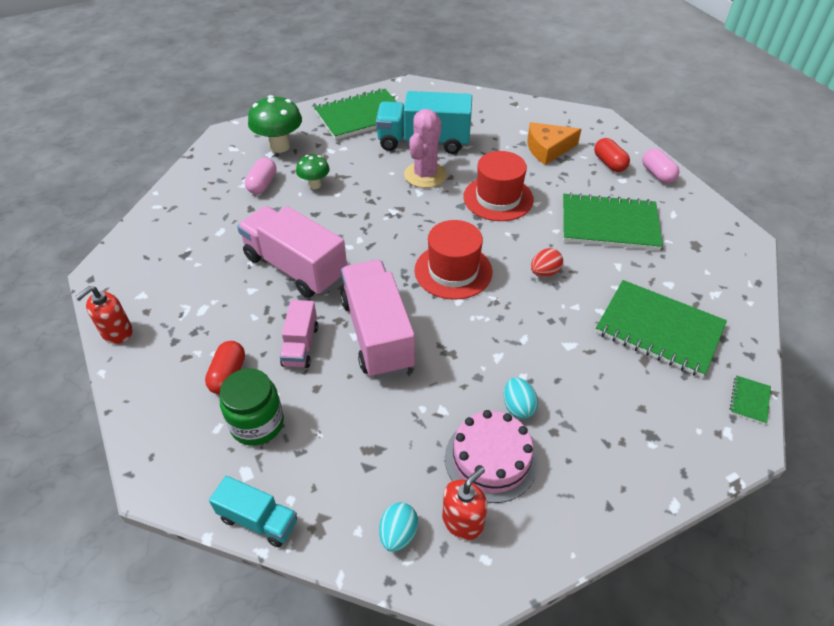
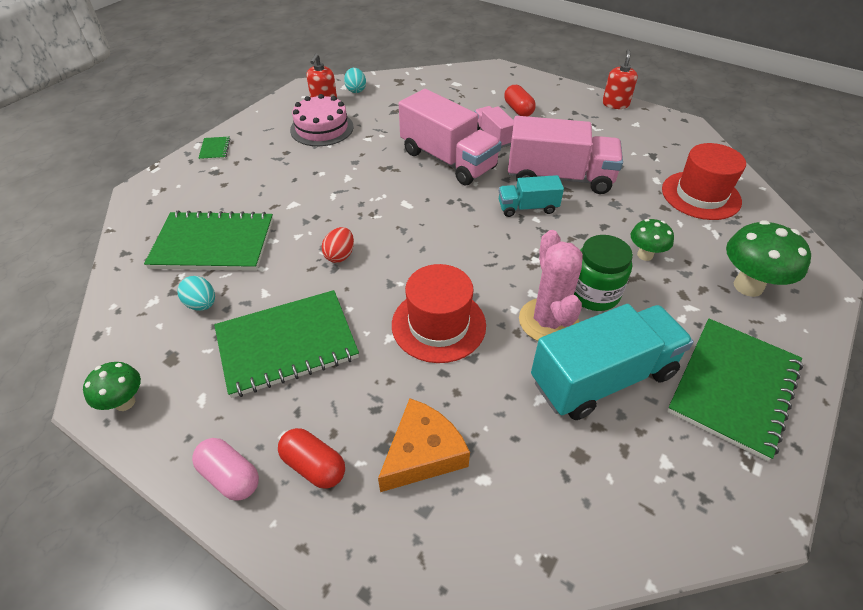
camera: 150 degrees right, 0 degrees up
turquoise truck [209,476,297,547] -> turquoise truck moved to [499,175,564,217]
green jar [220,368,284,446] -> green jar moved to [574,235,633,311]
pink capsule [245,158,277,194] -> none
red hat [414,220,492,300] -> red hat moved to [662,143,746,220]
turquoise egg [504,377,538,419] -> turquoise egg moved to [177,276,215,311]
green notebook [730,375,771,424] -> green notebook moved to [198,137,230,160]
none -> green mushroom [83,362,141,411]

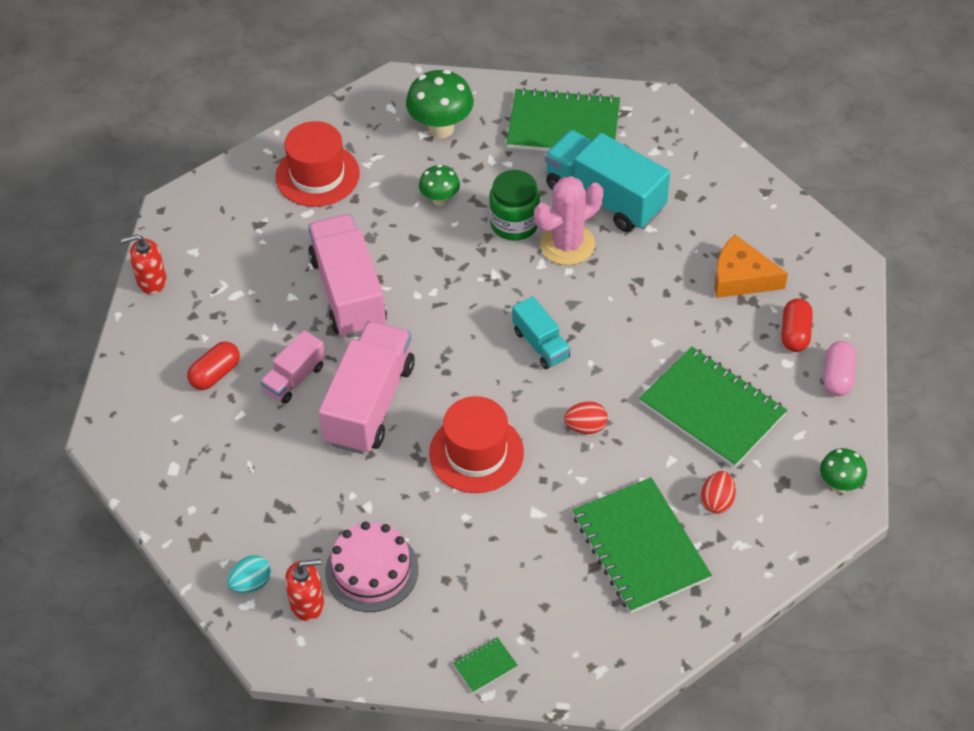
camera: 115 degrees left, 5 degrees up
turquoise egg [177,276,215,311] -> red egg [701,471,736,514]
red hat [392,264,486,363] -> red hat moved to [429,396,524,493]
turquoise truck [499,175,564,217] -> turquoise truck moved to [512,296,570,369]

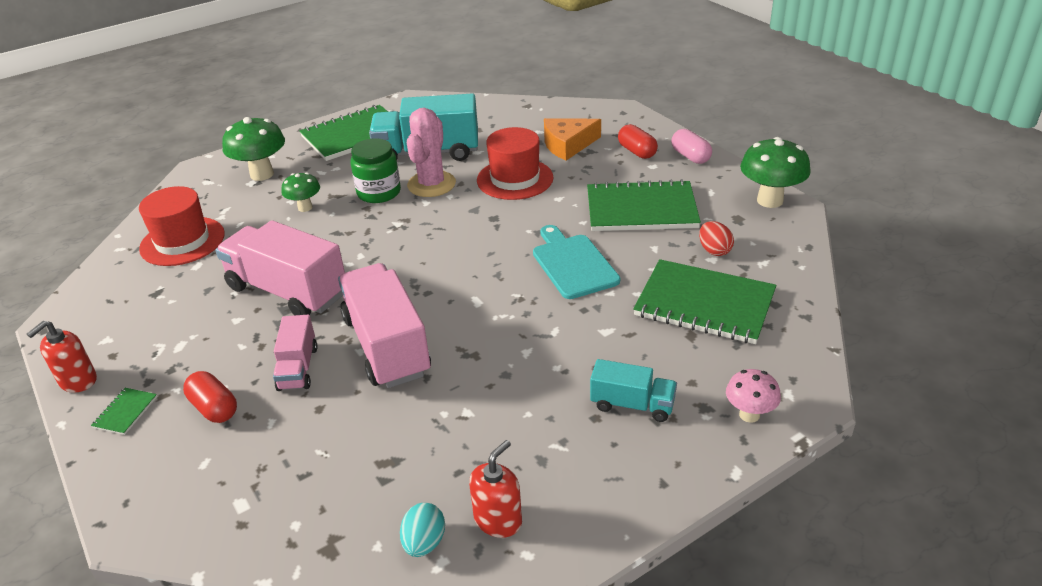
camera: 40 degrees left, 15 degrees down
red capsule [187,341,240,390] -> red capsule turned 45 degrees counterclockwise [183,371,237,423]
pink cake [325,521,419,612] -> none
red hat [429,396,524,493] -> red hat moved to [477,127,554,200]
green notebook [453,637,518,693] -> green notebook moved to [91,388,157,435]
turquoise truck [512,296,570,369] -> turquoise truck moved to [590,359,677,422]
red egg [564,401,608,434] -> turquoise cutting board [533,225,620,299]
green mushroom [820,448,867,493] -> green mushroom [740,137,811,208], size x1.69
none -> pink mushroom [726,369,781,423]

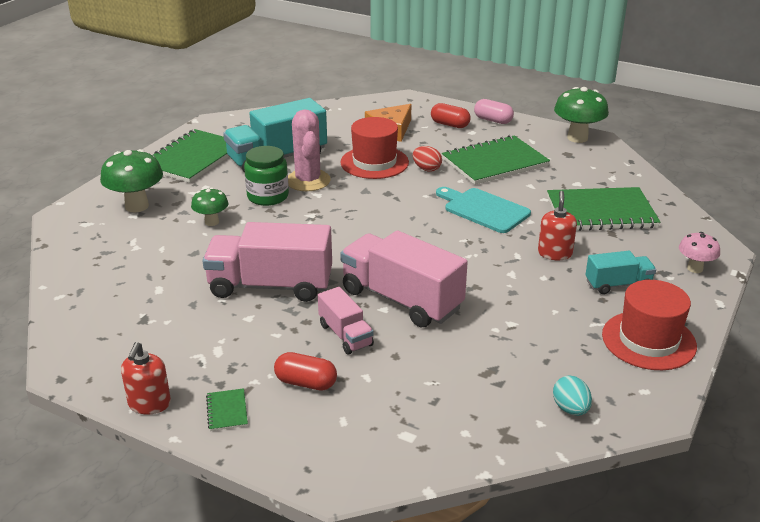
camera: 30 degrees left, 5 degrees down
red hat [139,186,225,266] -> red hat moved to [602,280,697,370]
red soap dispenser [469,440,522,538] -> red soap dispenser moved to [538,191,577,260]
red egg [699,221,734,256] -> red egg moved to [413,146,442,172]

